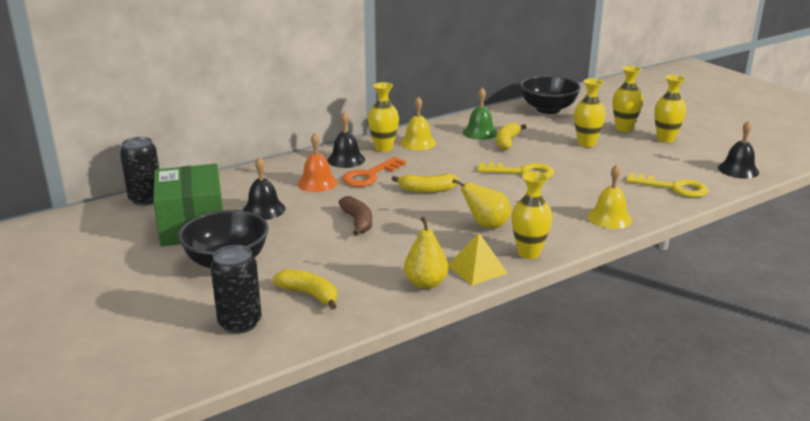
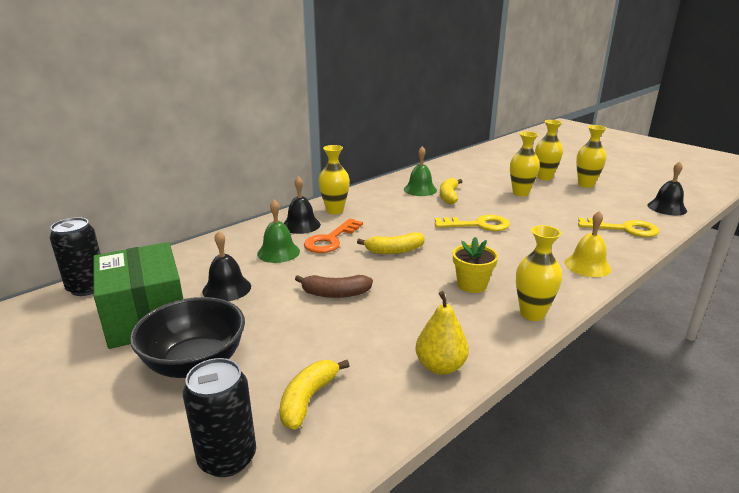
camera: 10 degrees left, 0 degrees up
yellow banana [273,269,337,310] -> yellow banana turned 90 degrees counterclockwise [280,360,350,430]
orange bell [297,133,338,192] -> green bell [257,200,300,263]
brown banana [338,196,372,236] -> brown banana turned 120 degrees clockwise [295,275,373,298]
yellow bell [400,96,436,150] -> none
yellow pyramid [448,233,508,286] -> none
yellow pear [452,179,511,228] -> yellow flower pot [453,237,498,293]
black bowl [520,76,581,114] -> none

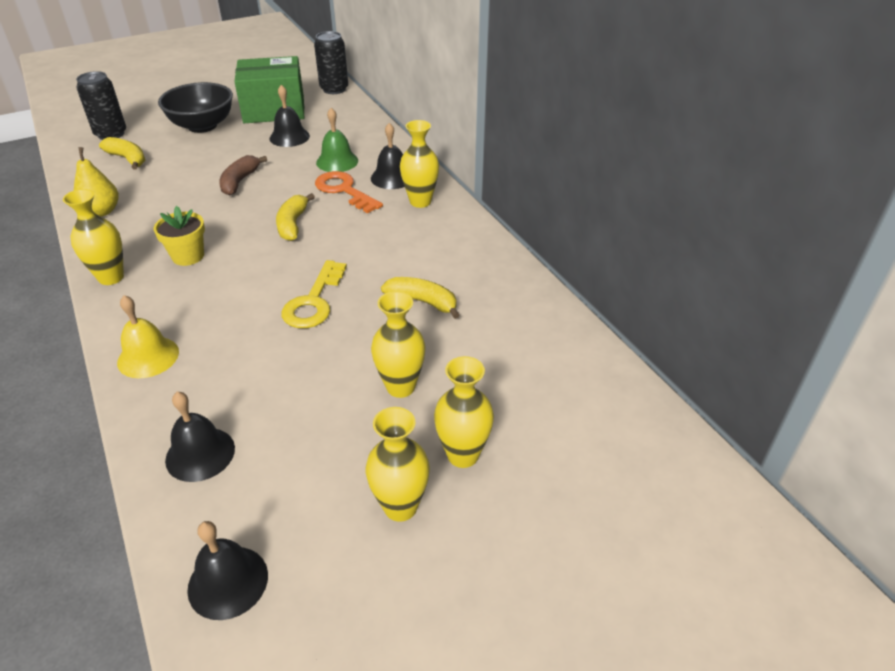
camera: 105 degrees right, 15 degrees up
green bell [404,146,437,196] -> none
yellow key [578,218,659,237] -> black bell [165,392,235,482]

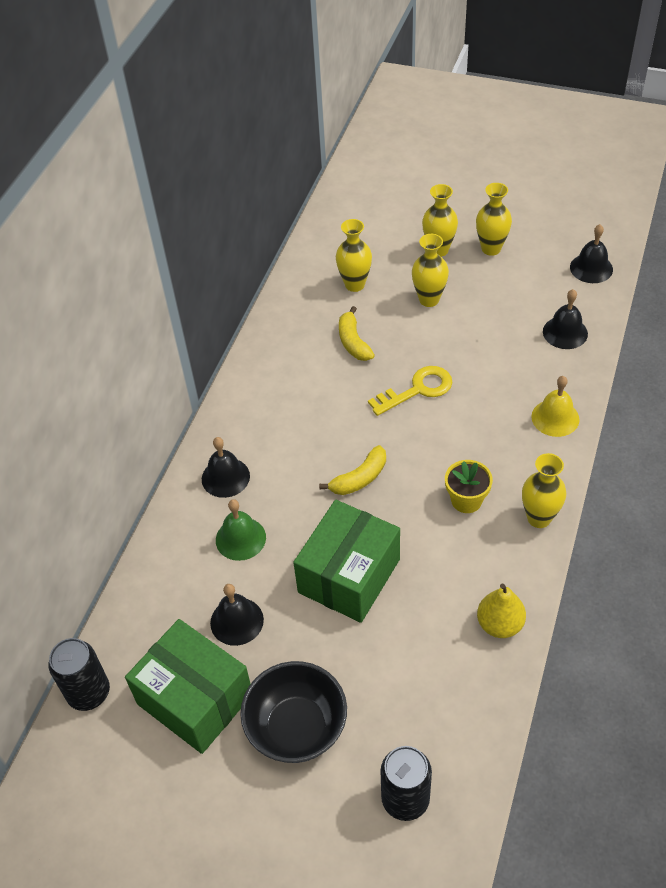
camera: 130 degrees left, 10 degrees up
yellow banana [99,137,145,170] -> none
brown banana [219,155,267,196] -> green box [293,500,400,623]
orange key [315,171,383,213] -> none
yellow vase [400,120,439,208] -> yellow vase moved to [336,219,372,292]

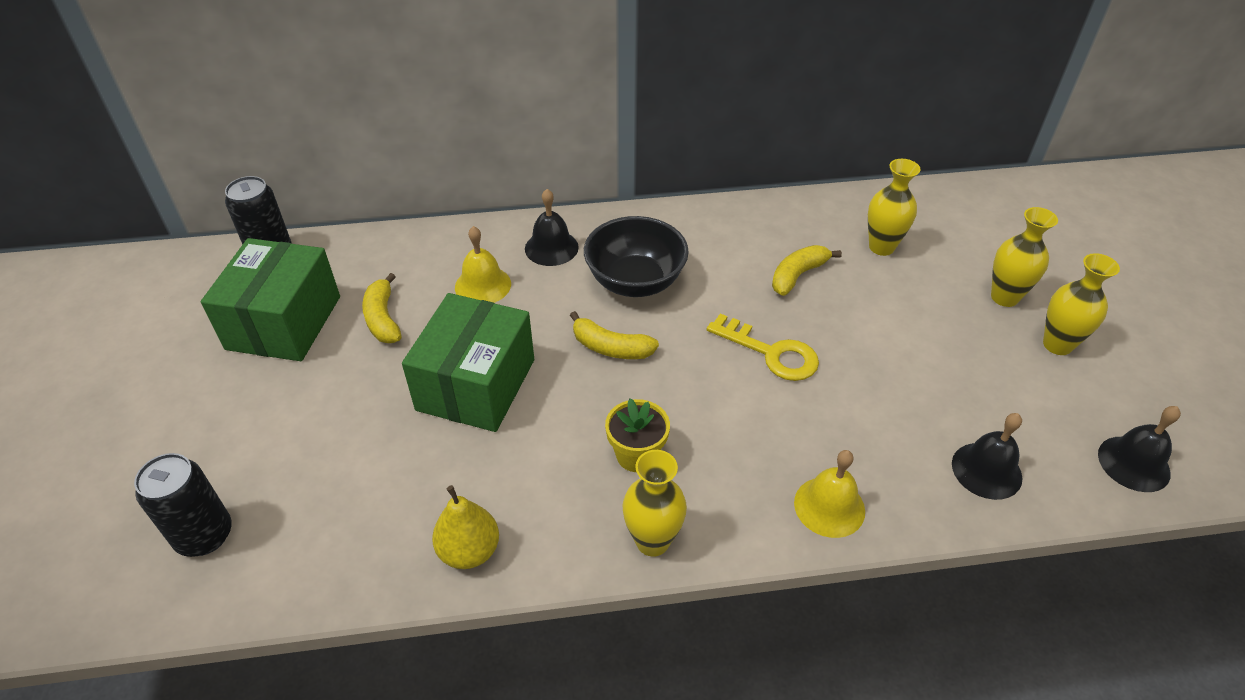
camera: 60 degrees right, 5 degrees down
black bell [210,584,264,646] -> yellow banana [362,273,402,343]
green bell [216,499,266,561] -> yellow bell [455,226,511,303]
black bowl [240,661,347,763] -> black bowl moved to [584,216,689,297]
green box [293,500,400,623] -> green box turned 75 degrees counterclockwise [402,293,534,432]
yellow vase [412,234,449,307] -> none

